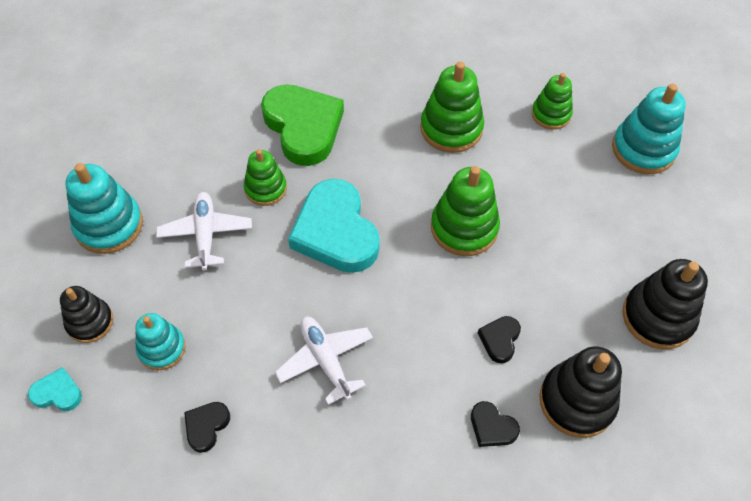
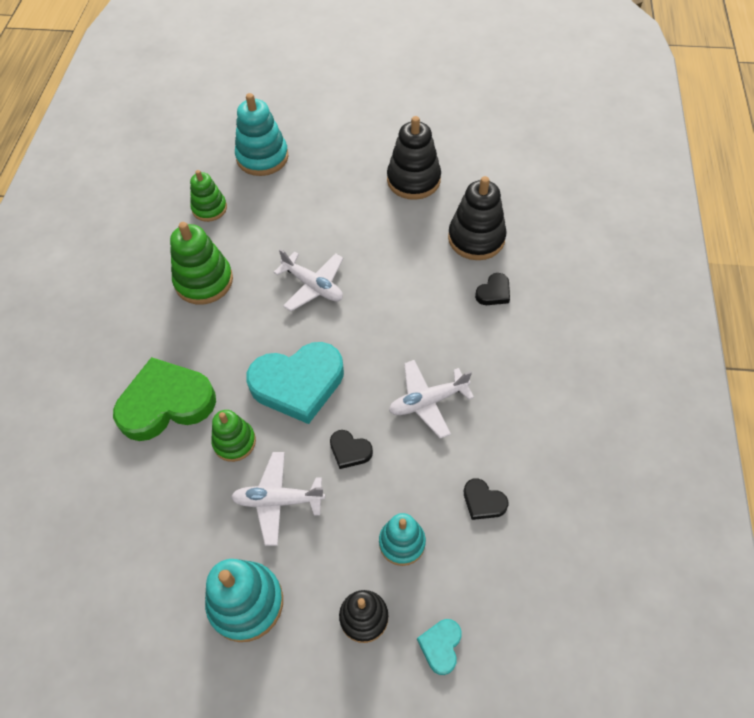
camera: 80 degrees left, 0 degrees up
green stacking toy [431,166,500,256] -> white plane [274,249,343,311]
black heart [478,316,521,363] -> black heart moved to [330,430,373,469]

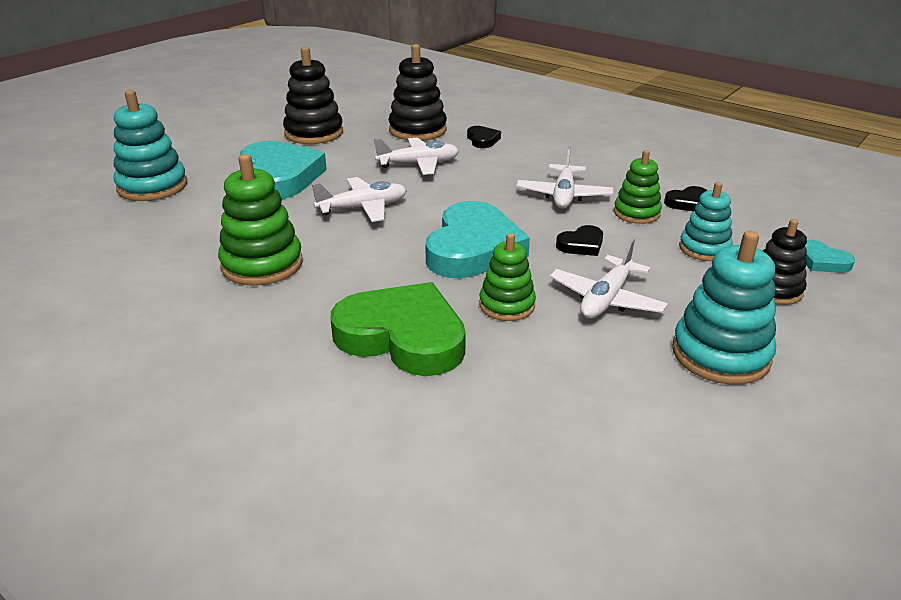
camera: 60 degrees left, 25 degrees down
green heart [113,357,216,441] -> green heart turned 105 degrees clockwise [331,282,466,376]
green stacking toy [190,170,227,222] -> green stacking toy moved to [614,150,662,224]
none -> turquoise heart [240,141,327,199]
none -> white plane [374,138,459,175]

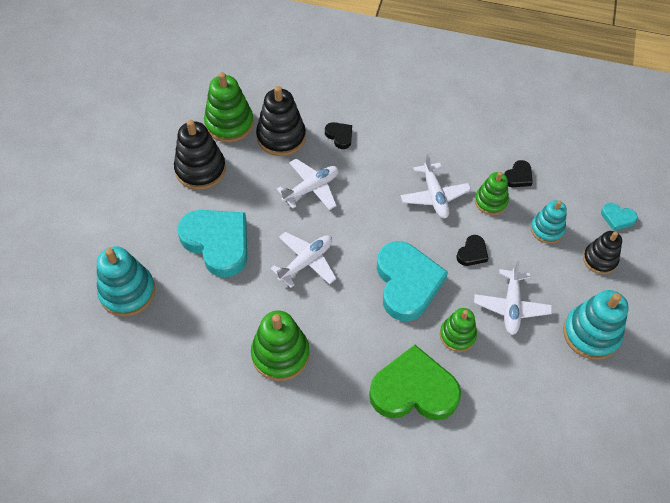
camera: 25 degrees left, 25 degrees up
none -> green stacking toy [204,72,254,142]

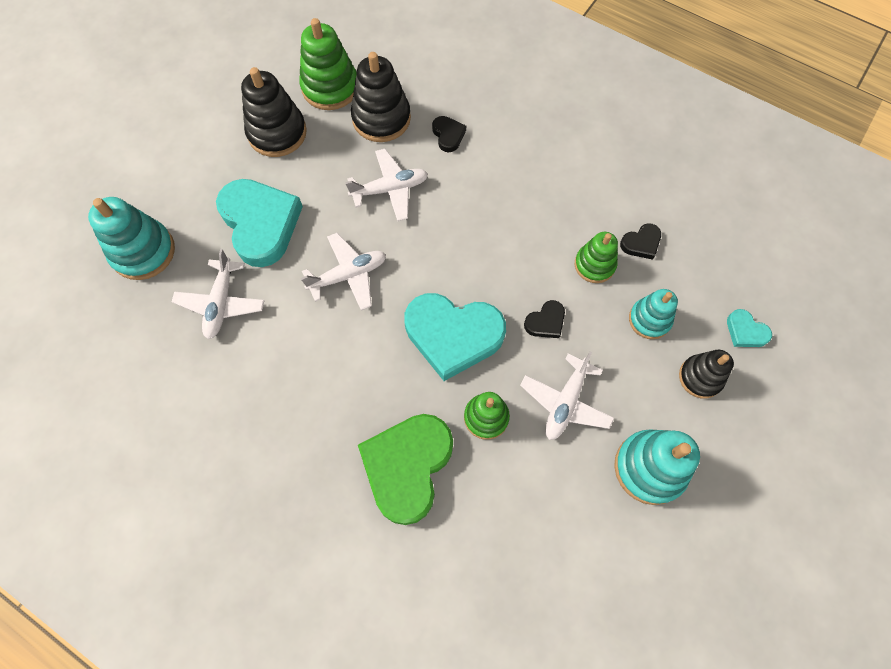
camera: 20 degrees right, 10 degrees up
green stacking toy [251,311,309,381] -> none
green heart [369,345,461,420] -> green heart turned 90 degrees counterclockwise [358,414,453,525]
turquoise heart [377,241,448,321] -> turquoise heart turned 90 degrees clockwise [404,293,506,381]
white plane [401,154,471,219] -> white plane moved to [172,249,265,339]

